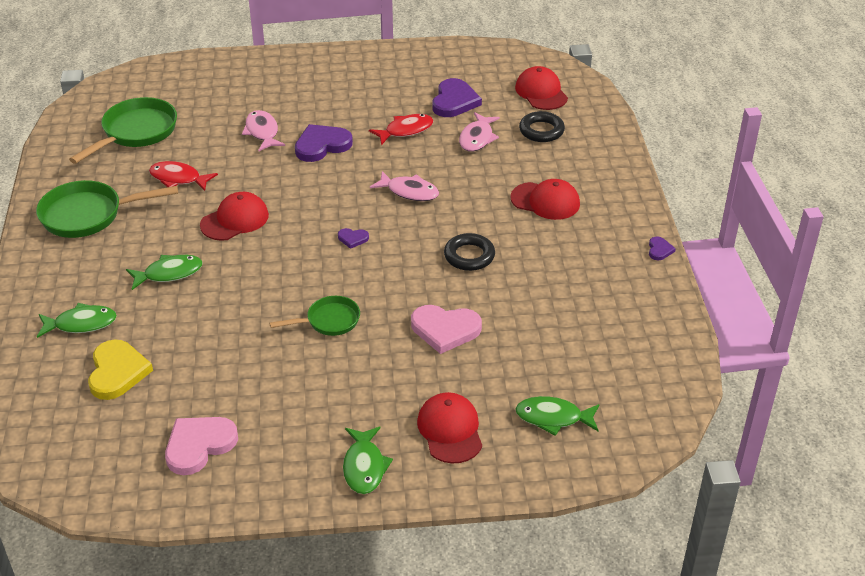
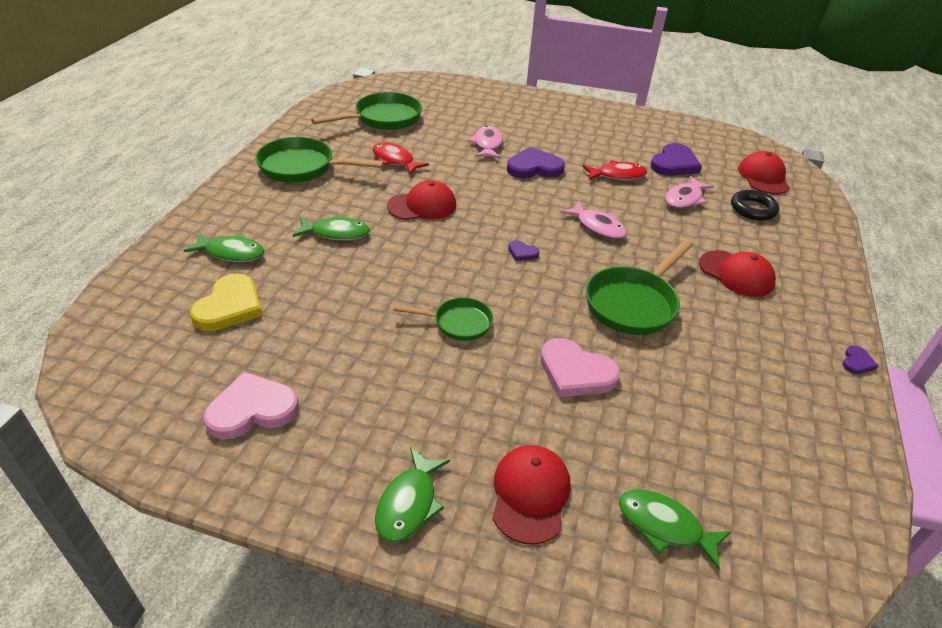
camera: 20 degrees right, 0 degrees up
black ring [444,233,495,271] -> green pan [586,239,693,335]

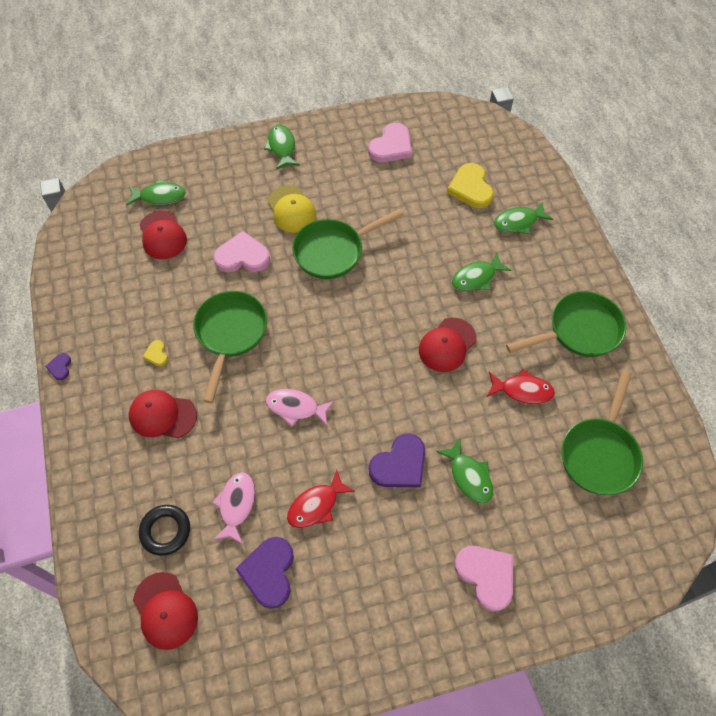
camera: 150 degrees right, 20 degrees up
green pan [393,298,493,341] -> green pan [292,209,404,279], size x1.68
pink fish [468,126,503,159] -> green fish [436,439,493,504]
red cap [493,445,571,545] -> red cap moved to [140,210,187,259]
purple heart [508,240,540,261] -> none
none -> yellow heart [143,340,168,366]
none -> yellow cap [268,186,316,233]
none -> pink heart [454,546,513,612]

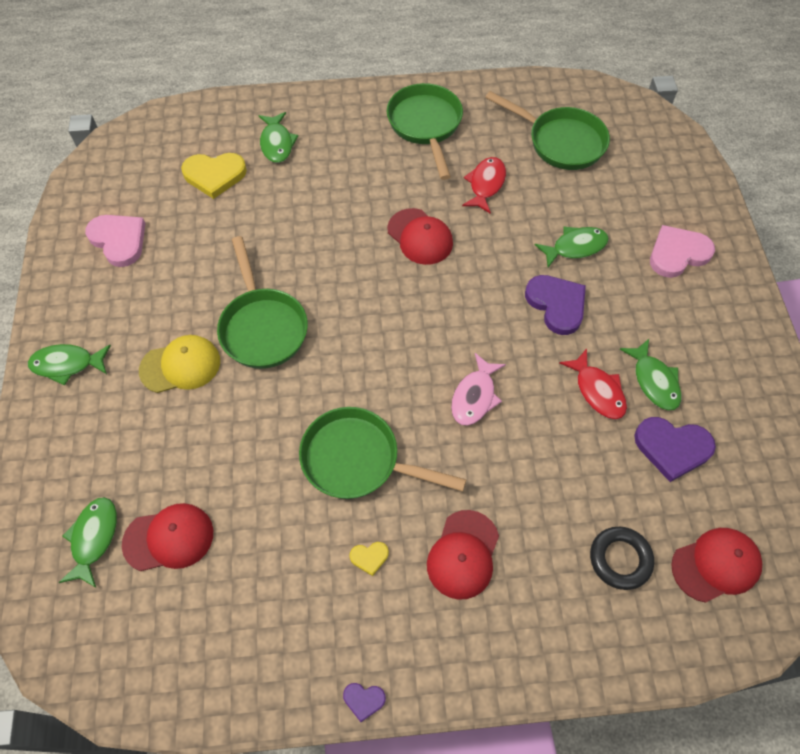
camera: 80 degrees left, 0 degrees up
pink fish [212,472,255,544] -> none
pink heart [213,231,270,272] -> none
green fish [452,252,511,291] -> green fish moved to [620,339,681,411]

